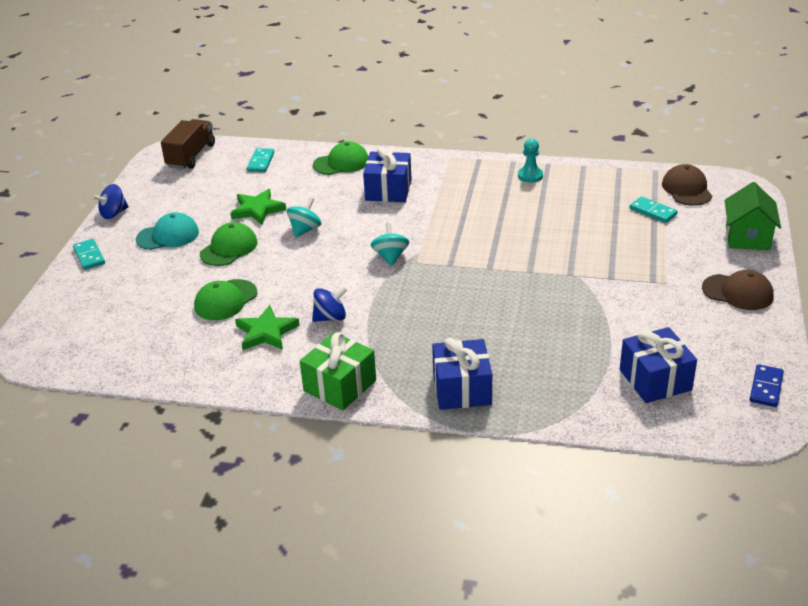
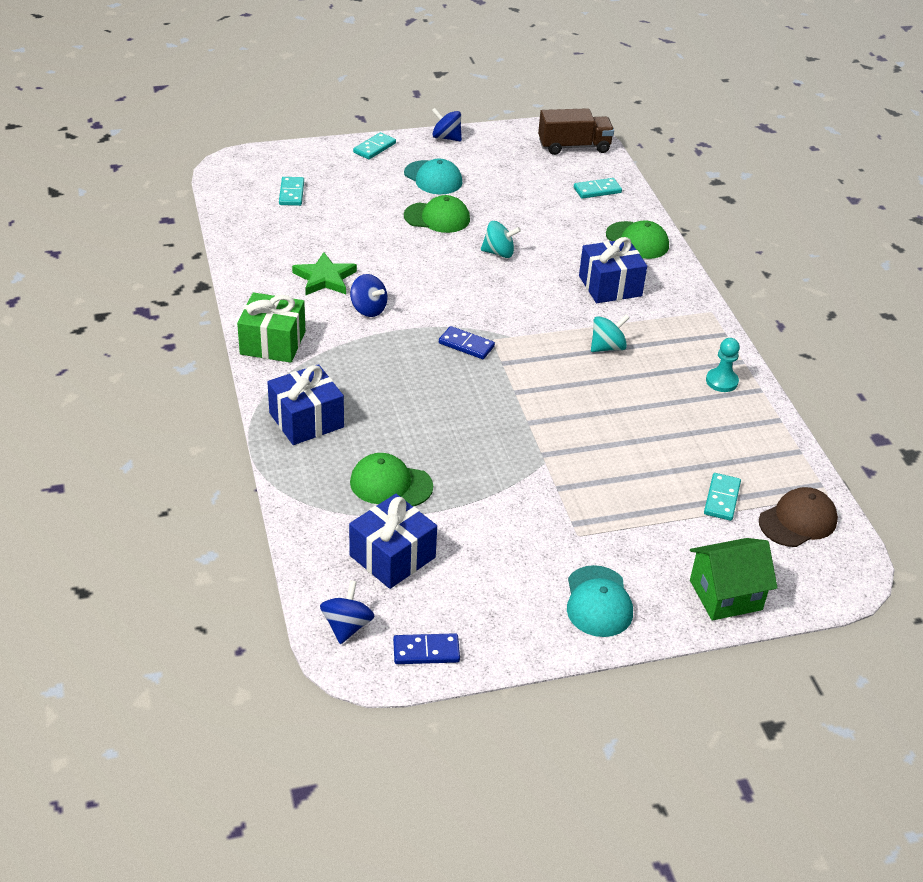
camera: 60 degrees right, 5 degrees up
green cap [194,279,257,320] -> green cap moved to [350,453,433,506]
green star [231,189,286,225] -> none
turquoise spinning top [371,222,409,266] -> turquoise spinning top moved to [591,314,630,352]
brown cap [702,270,774,310] -> turquoise cap [567,565,633,637]
none -> turquoise domino [279,177,304,206]
none -> blue spinning top [320,580,375,644]
none -> blue domino [439,326,495,359]

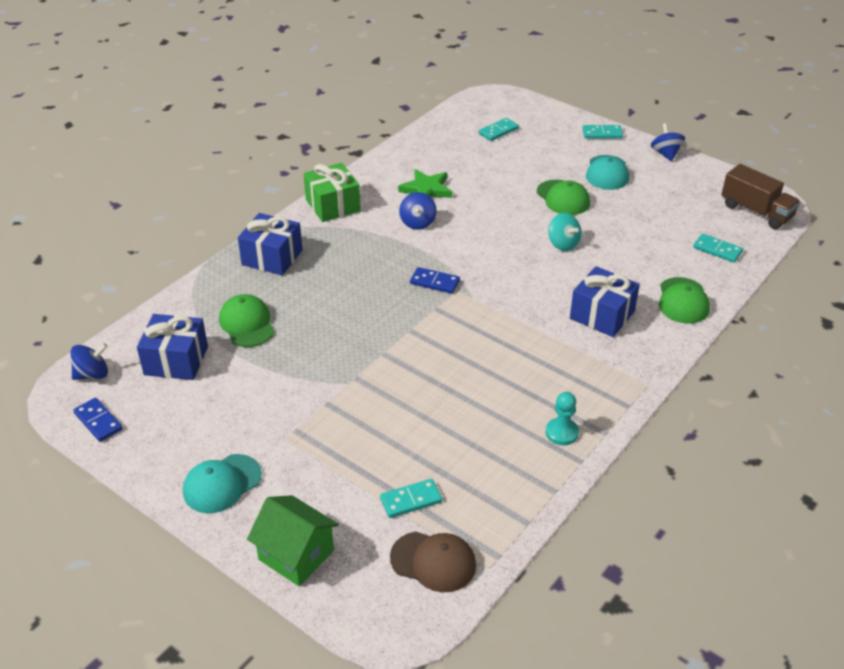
camera: 55 degrees right, 0 degrees up
blue domino [439,326,495,359] -> blue domino turned 60 degrees counterclockwise [410,267,460,294]
turquoise spinning top [591,314,630,352] -> none

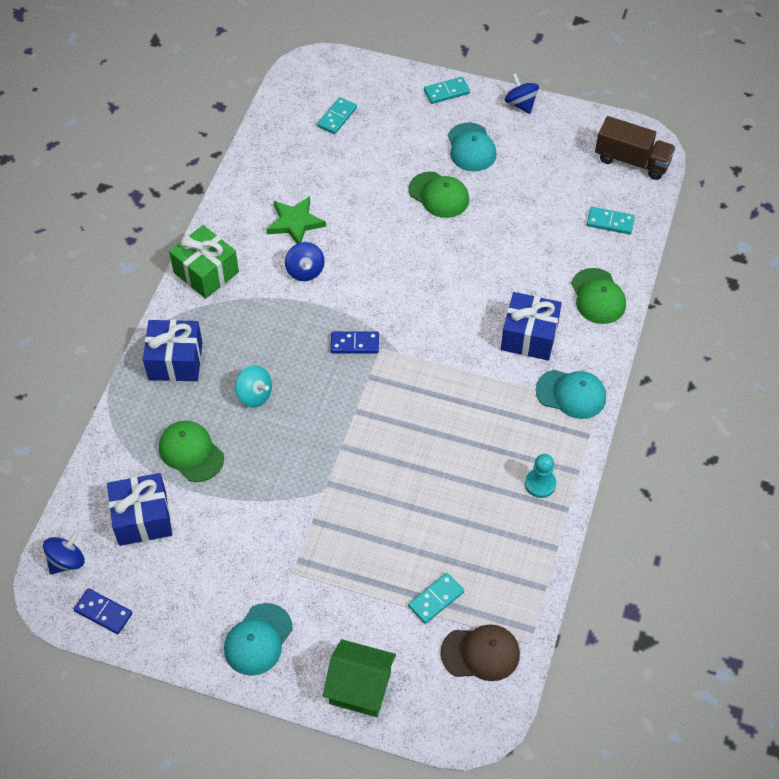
camera: 20 degrees left, 15 degrees up
turquoise spinning top [548,213,581,251] -> turquoise spinning top moved to [235,365,272,408]
none -> turquoise cap [536,370,606,419]

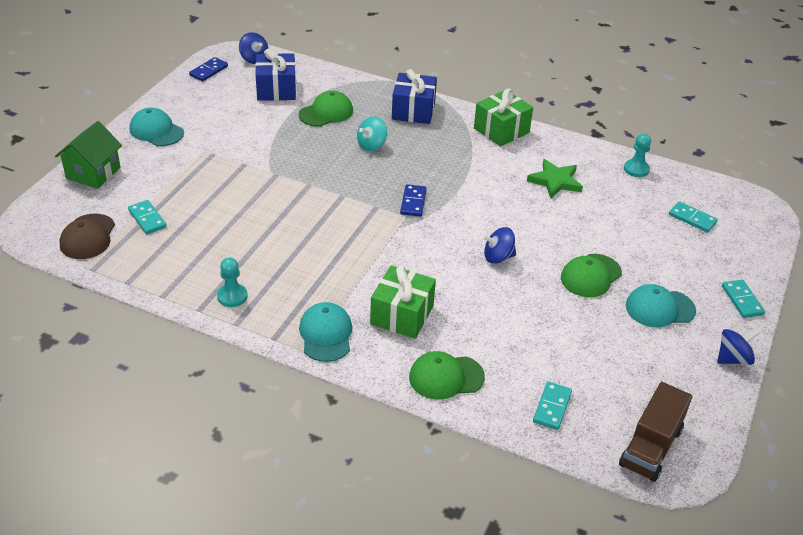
camera: 95 degrees right, 15 degrees down
blue spinning top [285,242,325,281] -> blue spinning top moved to [482,227,516,264]
blue gift [501,292,562,360] -> green gift [370,266,436,339]
turquoise cap [536,370,606,419] -> turquoise cap turned 150 degrees clockwise [299,302,352,362]
none -> turquoise pawn [624,134,651,177]

